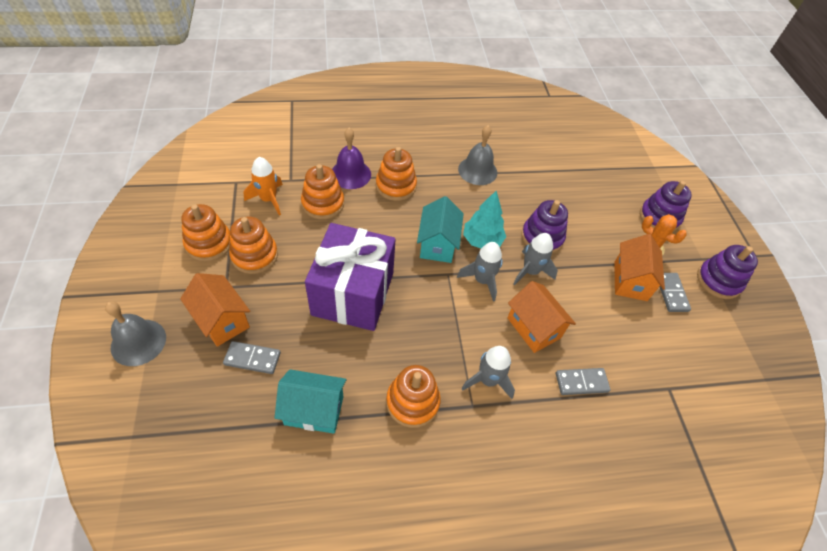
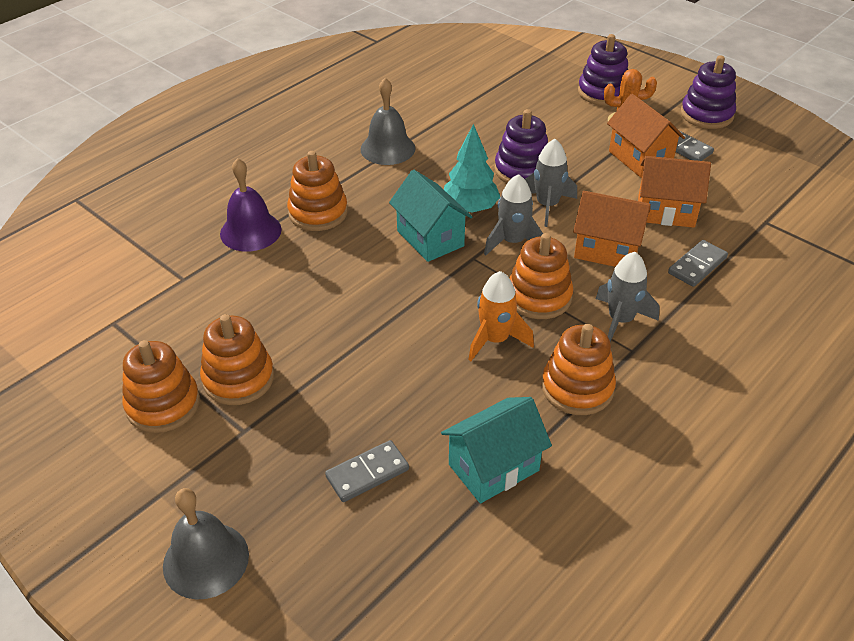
camera: 35 degrees left, 10 degrees down
orange house [180,273,250,347] -> orange house moved to [638,156,711,228]
orange rocket [243,157,283,215] -> orange rocket moved to [468,271,534,361]
orange stacking toy [301,164,344,220] -> orange stacking toy moved to [509,233,573,319]
purple gift [305,223,396,331] -> none

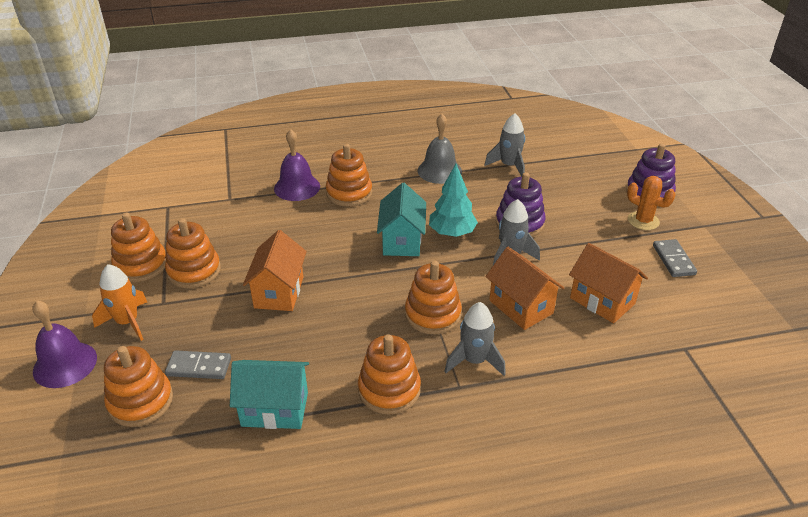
camera: 35 degrees right, 5 degrees down
grey bell [163,488,249,600] -> purple bell [33,300,97,388]
orange rocket [468,271,534,361] -> orange rocket moved to [92,264,147,341]
grey rocket [484,174,543,255] -> grey rocket moved to [484,113,525,177]
orange house [607,94,685,178] -> orange house moved to [243,230,307,311]
grey domino [668,240,728,287] -> none
purple stacking toy [681,55,736,129] -> none
none -> orange stacking toy [104,346,173,427]

